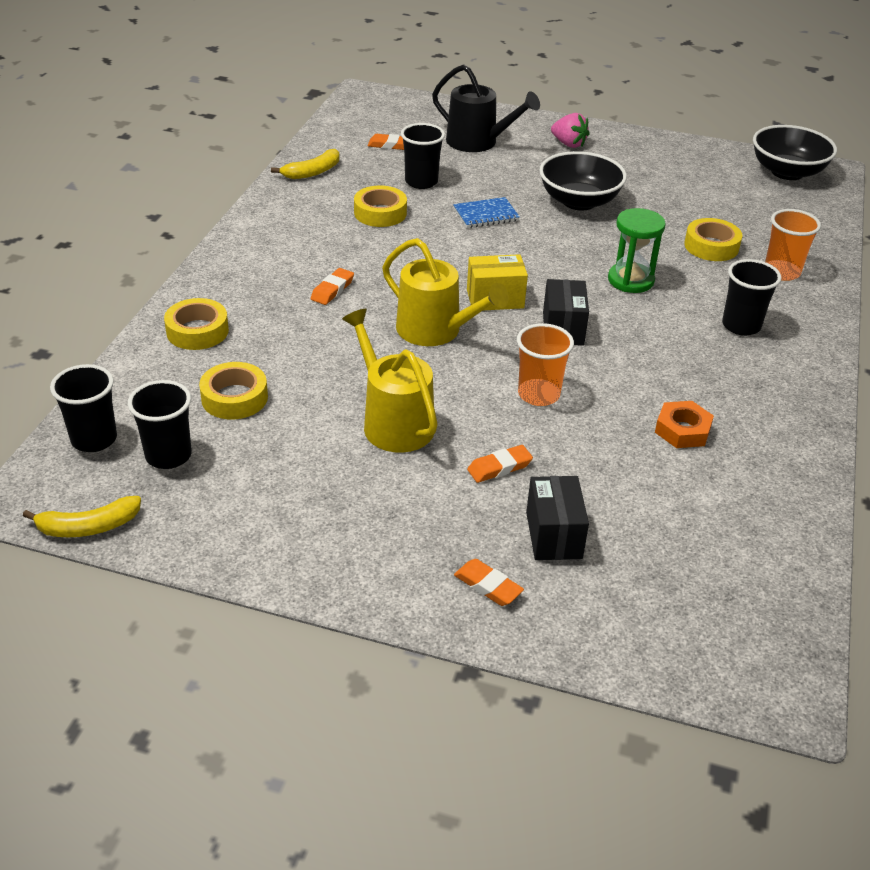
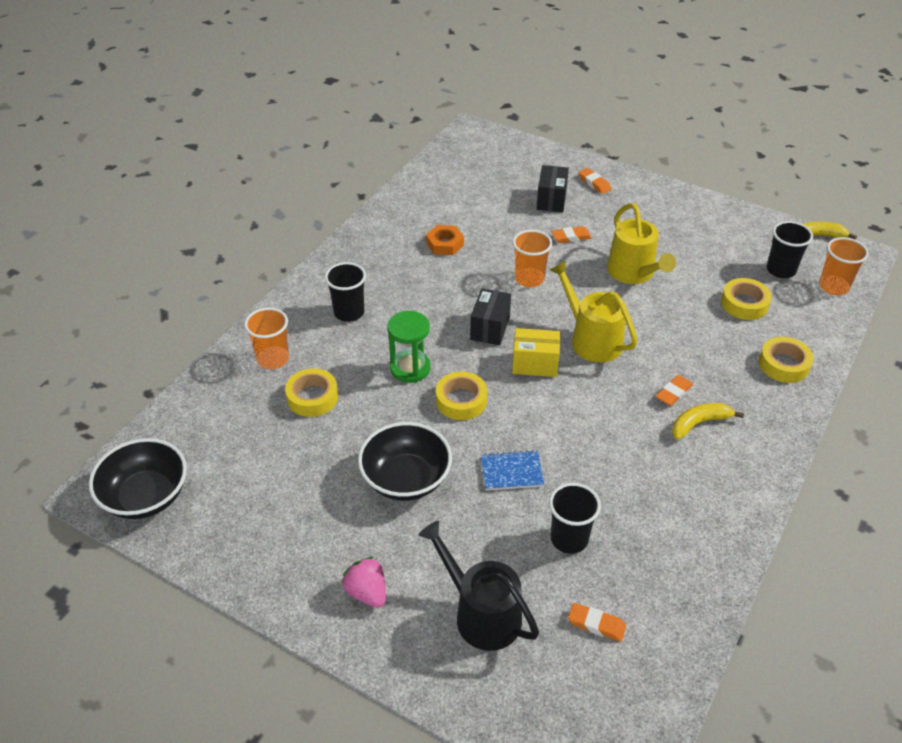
camera: 165 degrees left, 5 degrees up
black cup [50,364,117,452] -> orange cup [819,237,869,295]
yellow banana [271,149,339,179] -> yellow banana moved to [672,403,744,440]
yellow tape [354,186,407,227] -> yellow tape moved to [436,372,487,420]

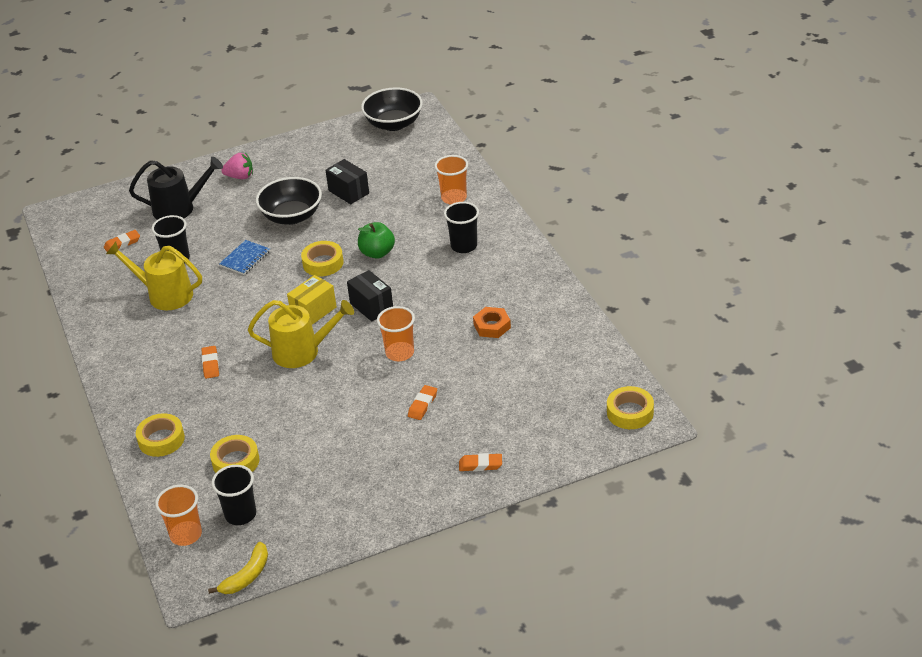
camera: 130 degrees right, 5 degrees down
yellow tape [285,368,338,417] -> yellow tape moved to [607,386,654,429]
green hourglass [387,311,431,383] -> green apple [358,222,395,259]
black box [537,165,569,212] -> black box moved to [325,159,369,204]
yellow watering can [607,203,676,284] -> yellow watering can moved to [106,242,202,310]
yellow banana [672,403,744,440] -> none

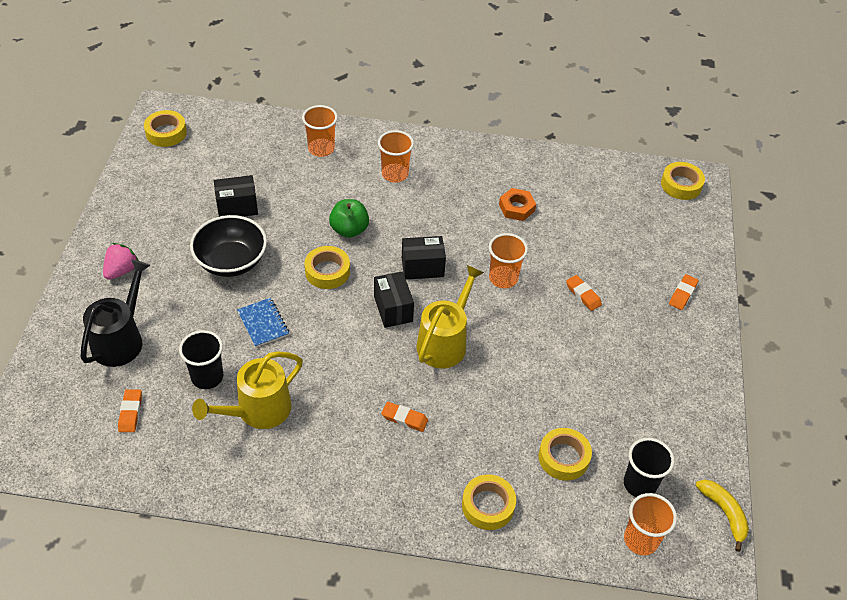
camera: 65 degrees left, 10 degrees up
yellow box [287,275,337,325] -> black box [374,271,414,328]
black bowl [361,87,423,131] -> yellow tape [144,110,187,147]
black cup [444,202,479,253] -> orange cup [378,130,414,182]

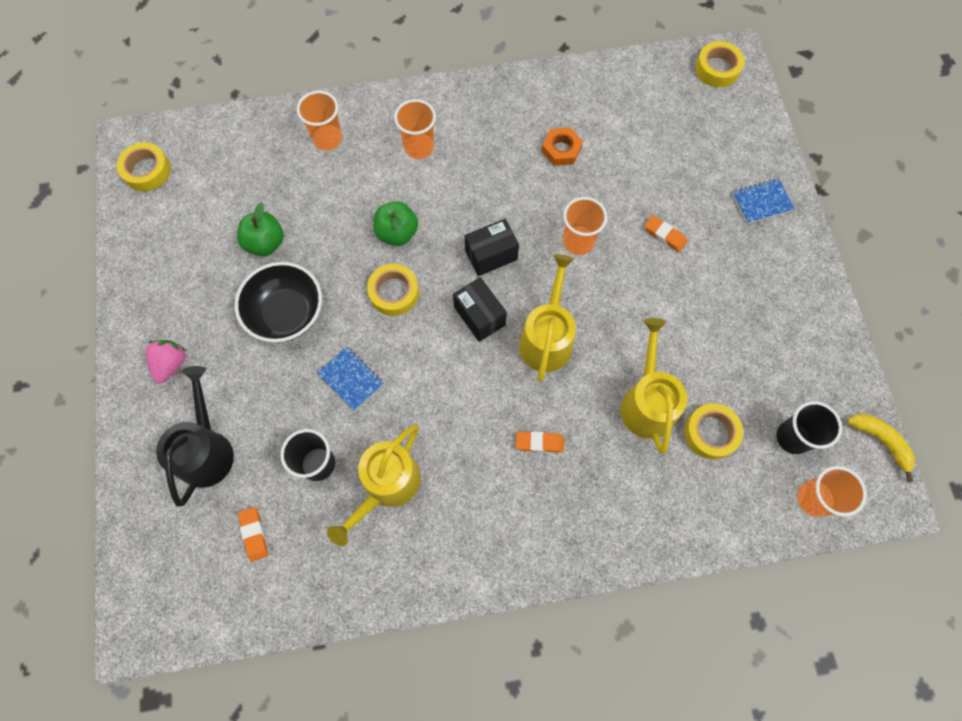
camera: 15 degrees left, 20 degrees up
black box [214,175,258,217] -> green apple [237,202,284,256]
yellow tape [462,474,516,530] -> none
orange eraser [669,274,699,310] -> blue notebook [732,178,795,224]
none -> yellow watering can [620,318,687,454]

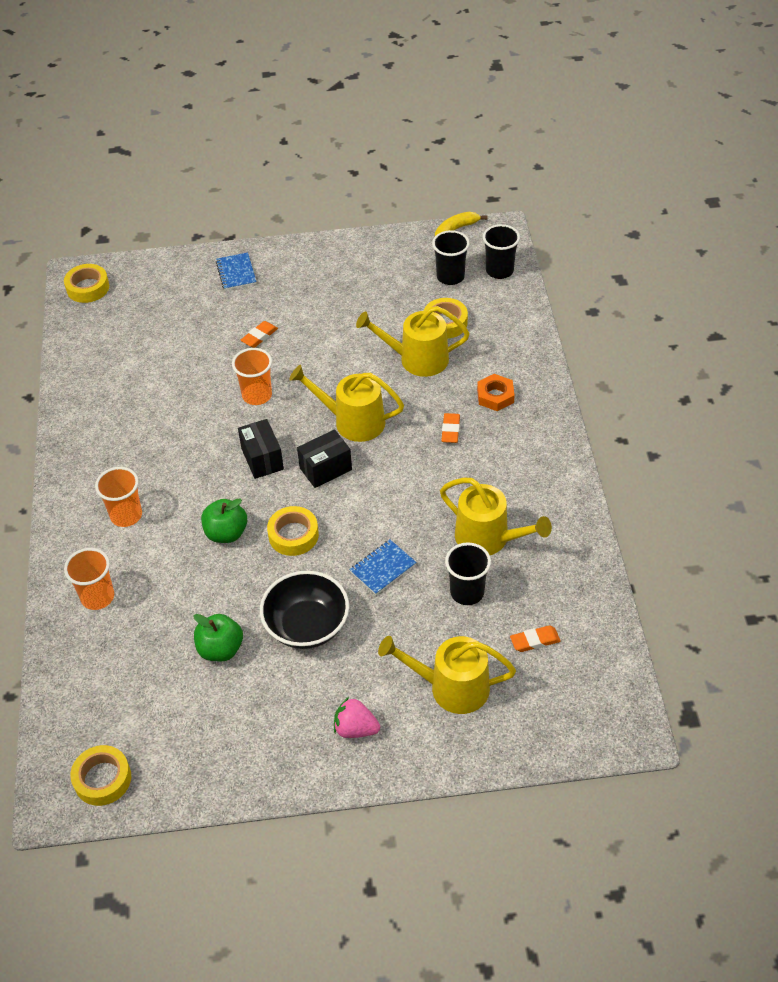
camera: 85 degrees left, 20 degrees down
black watering can [156,366,234,507] -> yellow watering can [378,636,516,714]
orange nut [541,127,583,166] -> orange nut moved to [477,374,515,411]
orange cup [797,466,867,517] -> black cup [483,224,520,279]

